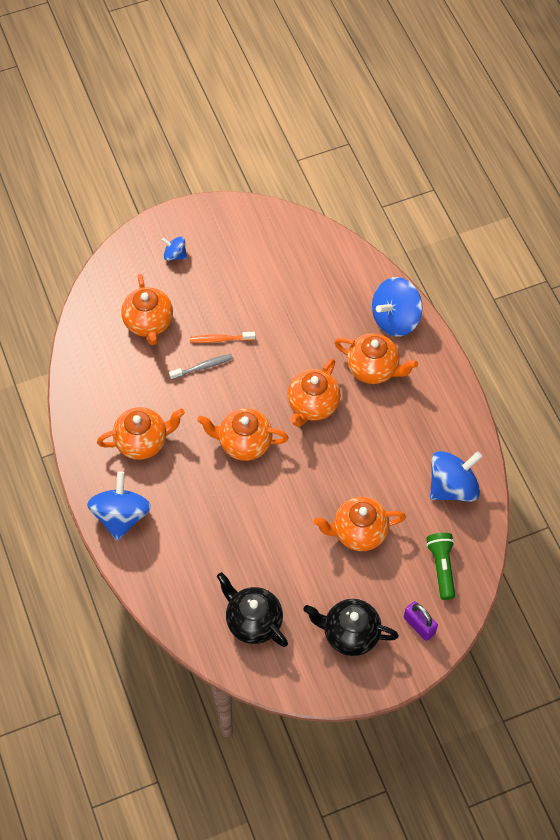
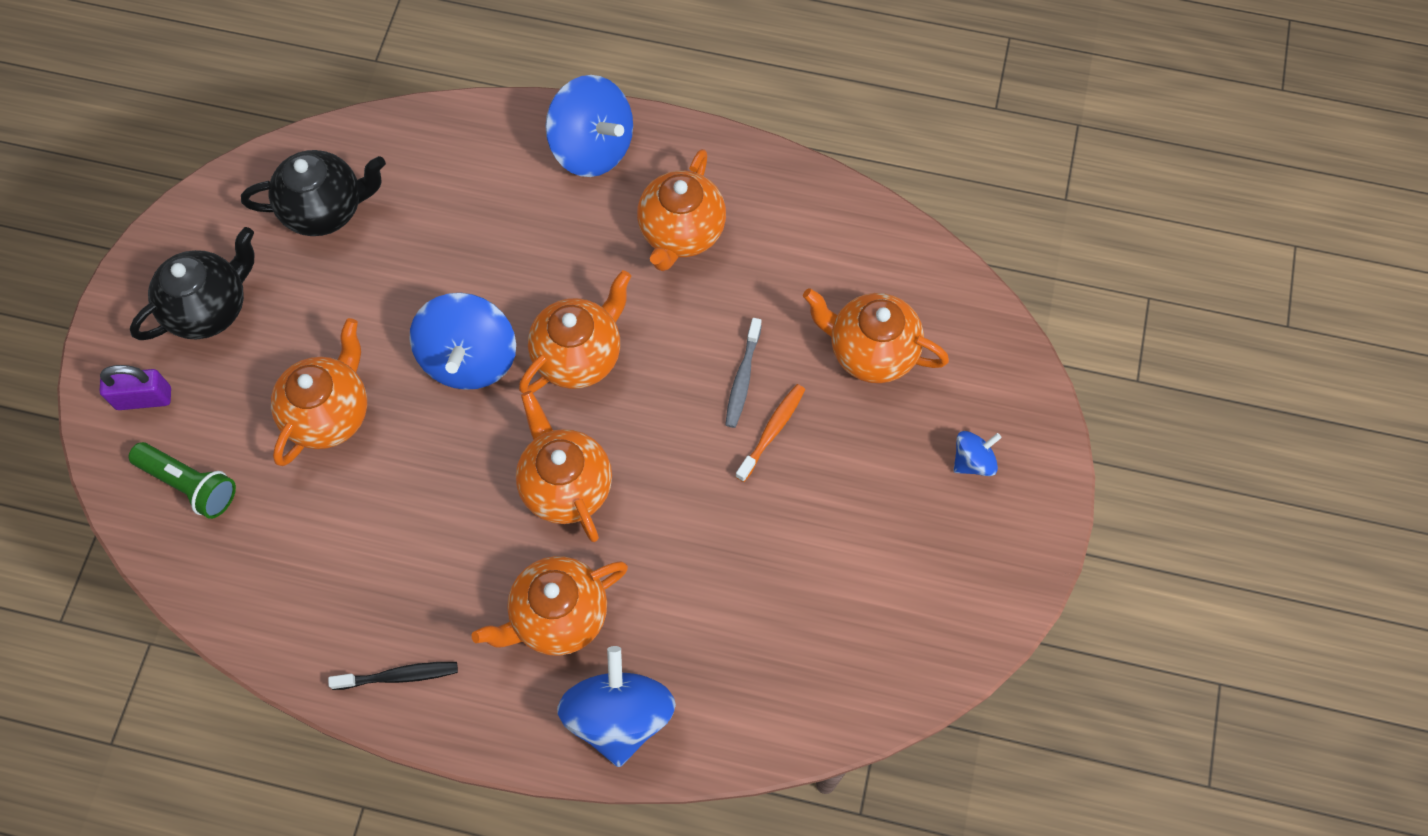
camera: 125 degrees right, 5 degrees up
blue spinning top [430,451,482,502] -> blue spinning top moved to [409,293,516,390]
none -> black toothbrush [328,662,458,690]

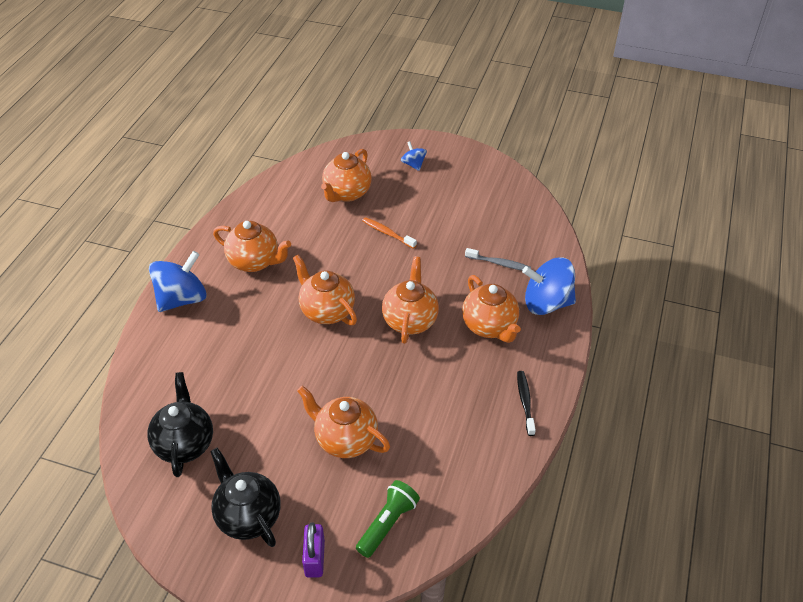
camera: 85 degrees left, 20 degrees down
blue spinning top [409,293,516,390] -> none
orange teapot [516,391,612,542] -> orange teapot turned 120 degrees clockwise [382,256,439,344]
grey toothbrush [725,318,762,428] -> grey toothbrush moved to [465,248,531,271]

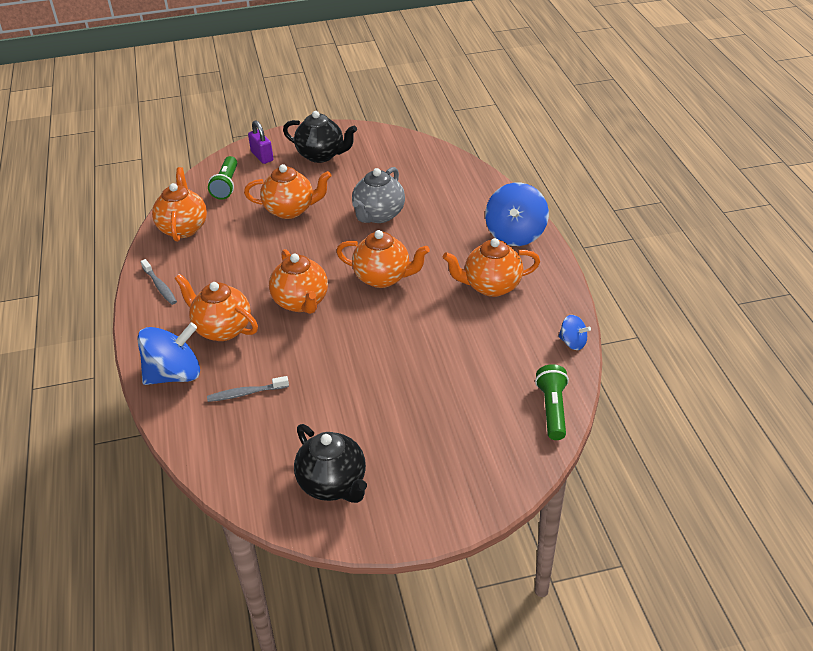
camera: 150 degrees right, 5 degrees down
black teapot [147,372,213,477] -> black teapot moved to [294,424,367,503]
orange teapot [321,149,372,202] -> orange teapot moved to [152,167,207,242]
orange toothbrush [362,217,417,249] -> none
blue spinning top [401,141,427,171] -> blue spinning top moved to [558,315,591,350]
black toothbrush [517,371,536,436] -> grey toothbrush [141,259,177,305]
none -> grey teapot [352,167,405,223]
none -> green flashlight [535,364,569,440]

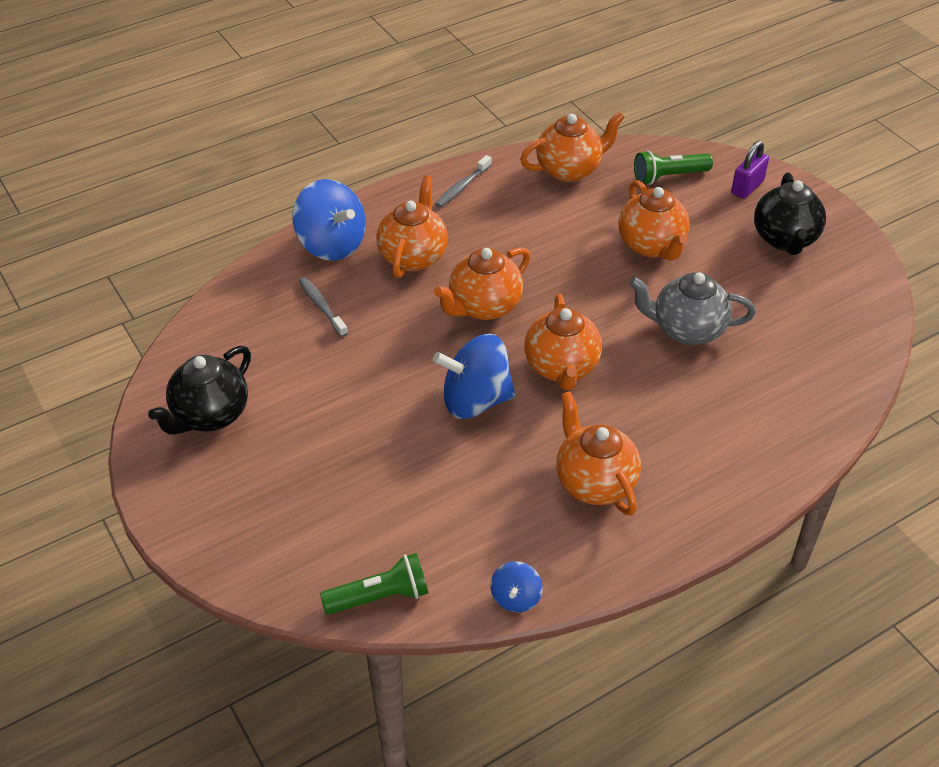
camera: 70 degrees right, 5 degrees up
blue spinning top [485,183,549,246] -> blue spinning top moved to [433,334,516,419]

